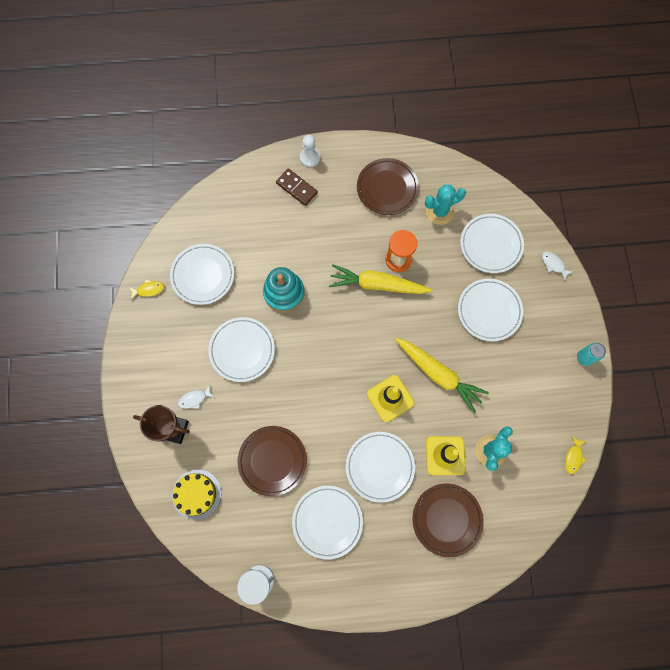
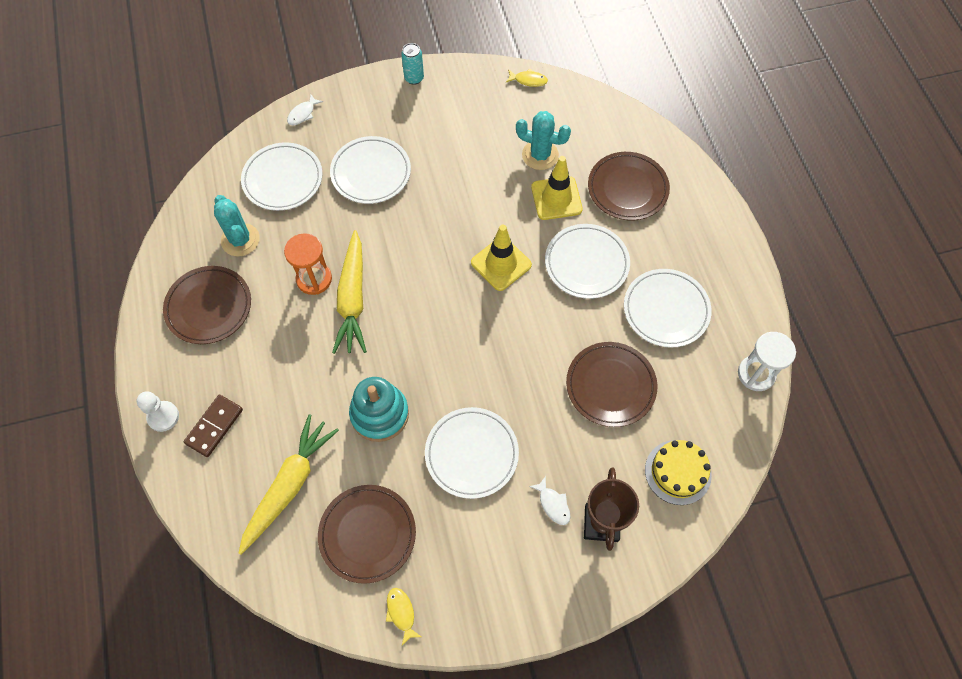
camera: 100 degrees left, 10 degrees down
white plate [170,244,234,305] -> brown plate [318,485,416,584]
yellow carrot [395,338,489,413] -> yellow carrot moved to [238,414,339,555]

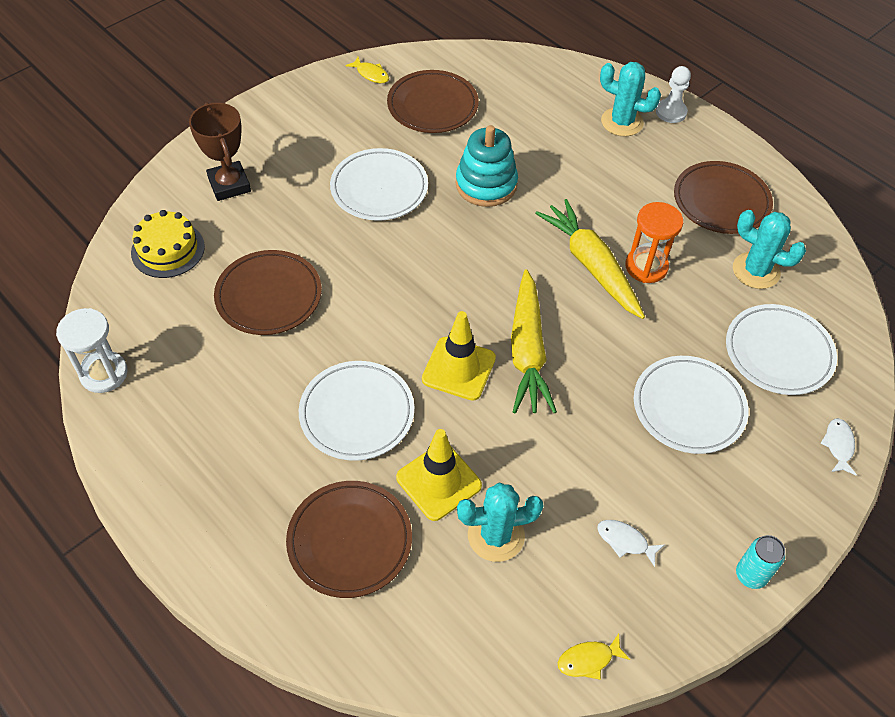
camera: 150 degrees right, 10 degrees down
brown domino [184,395,243,457] -> turquoise cactus [600,62,661,137]
yellow carrot [238,414,339,555] -> yellow carrot moved to [511,269,557,413]
white fish [529,476,571,525] -> white fish moved to [597,520,664,567]
white plate [624,269,712,347] -> none

